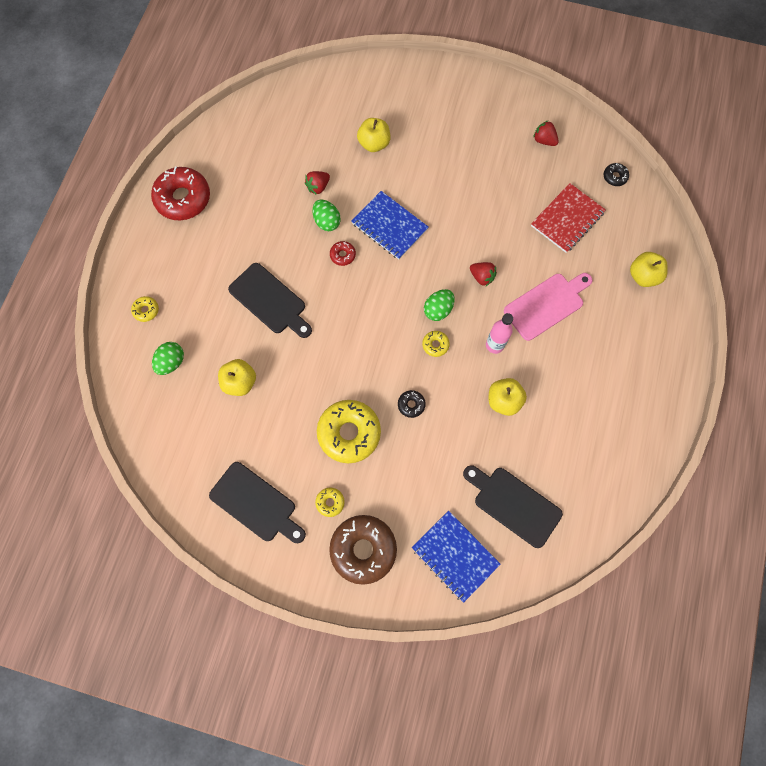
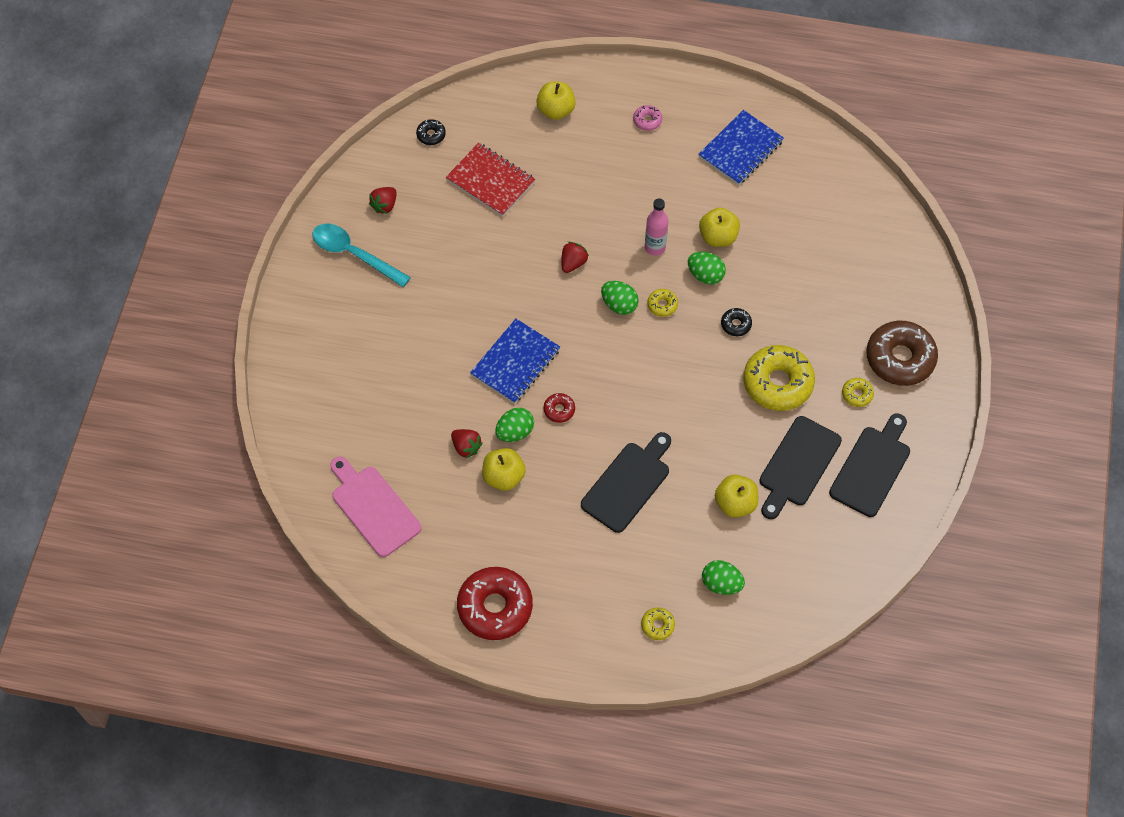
camera: 95 degrees left, 10 degrees down
yellow apple [357,118,390,152] -> yellow apple moved to [482,448,526,491]
blue notebook [412,511,501,603] -> blue notebook moved to [698,110,784,185]
black cutting board [463,465,563,548] -> black cutting board moved to [760,416,842,519]
pink cutting board [504,273,592,341] -> pink cutting board moved to [330,457,422,557]
none -> turquoise spoon [312,223,411,287]
none -> pink donut [633,105,662,131]
none -> green egg [688,252,726,284]

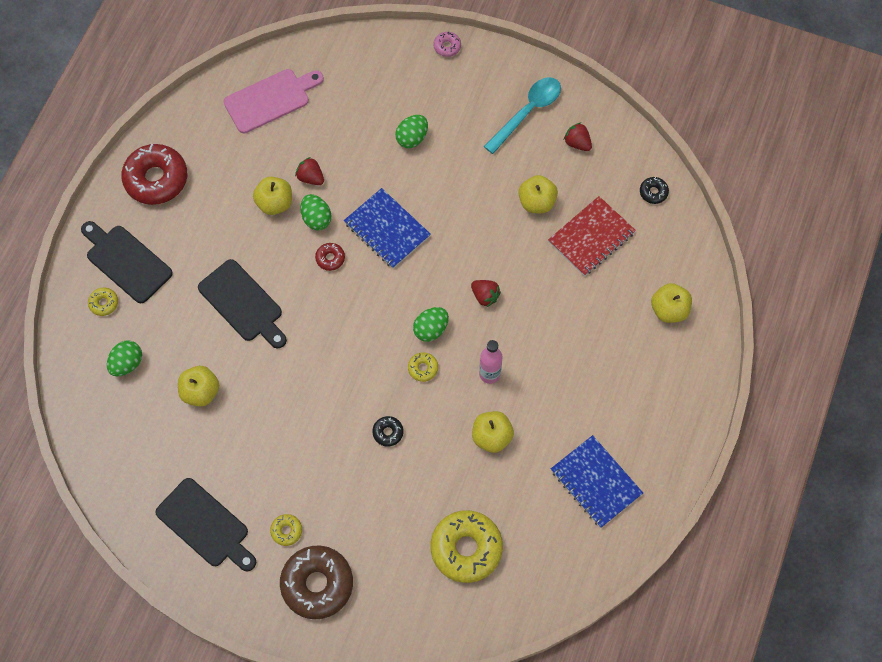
camera: 100 degrees right, 5 degrees up
red strawberry [451,429,483,458] -> red strawberry turned 75 degrees clockwise [295,157,324,185]
pink donut [633,105,662,131] -> pink donut moved to [433,32,461,57]
green egg [688,252,726,284] -> green egg moved to [395,115,428,148]
yellow donut [743,345,815,411] -> yellow donut moved to [431,510,503,583]
black cutting board [760,416,842,519] -> black cutting board moved to [81,221,173,303]
none -> yellow apple [518,175,558,213]

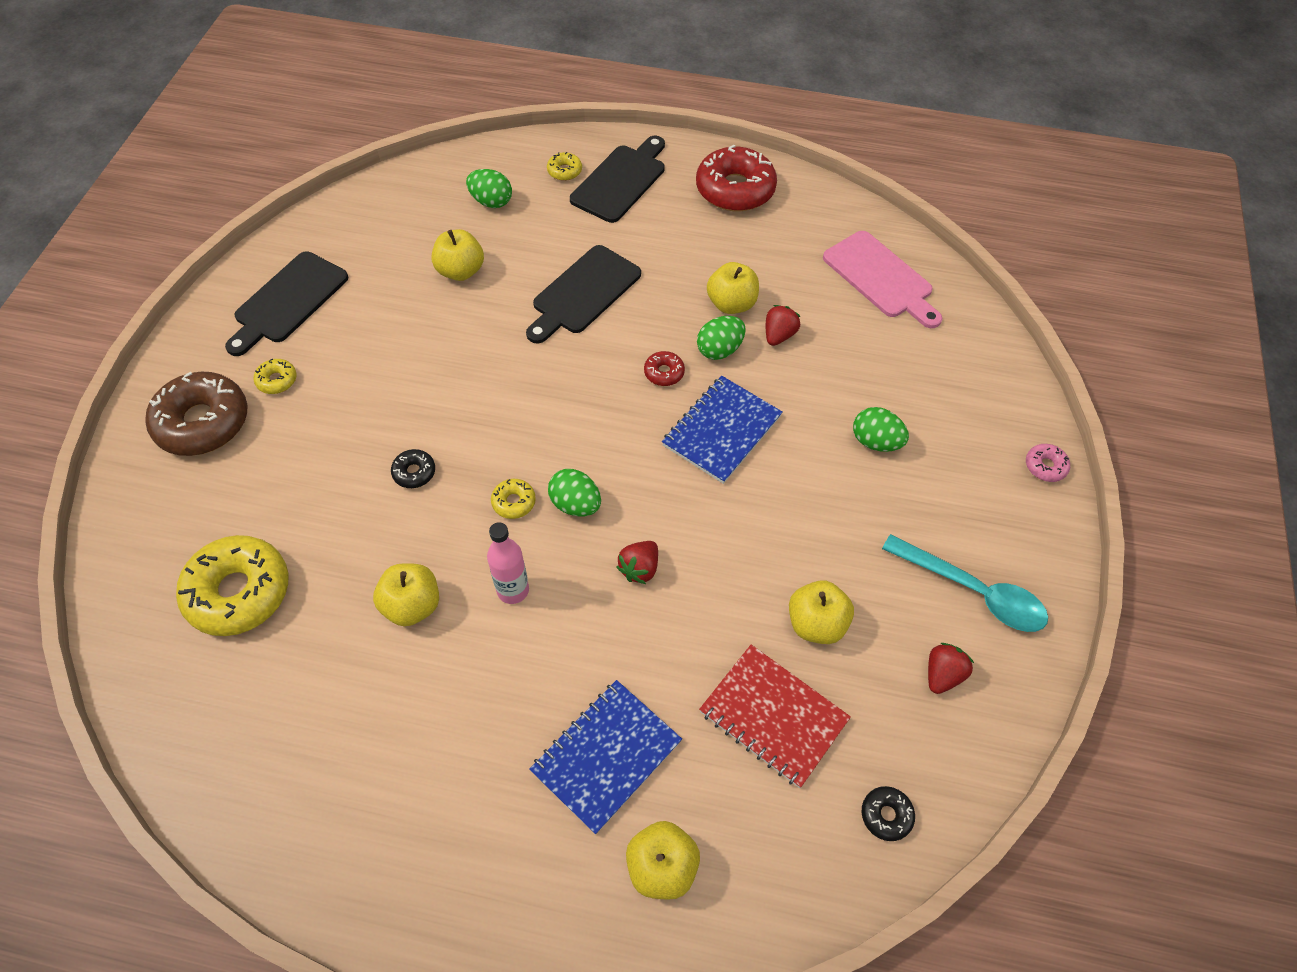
camera: 80 degrees right, 10 degrees down
blue notebook [551,435,643,528] -> blue notebook moved to [529,680,682,834]

